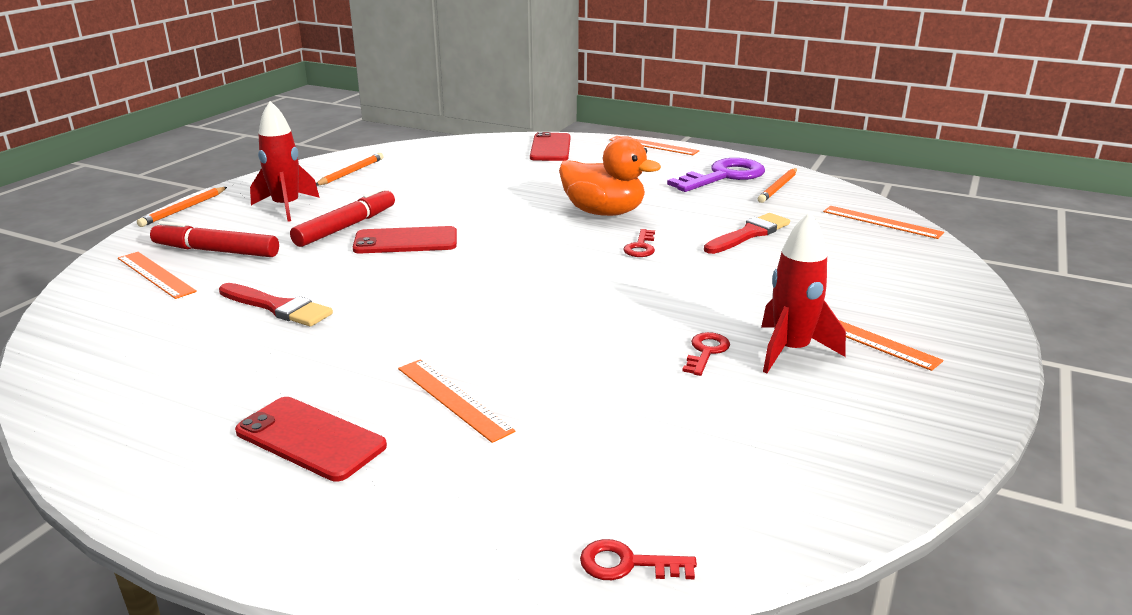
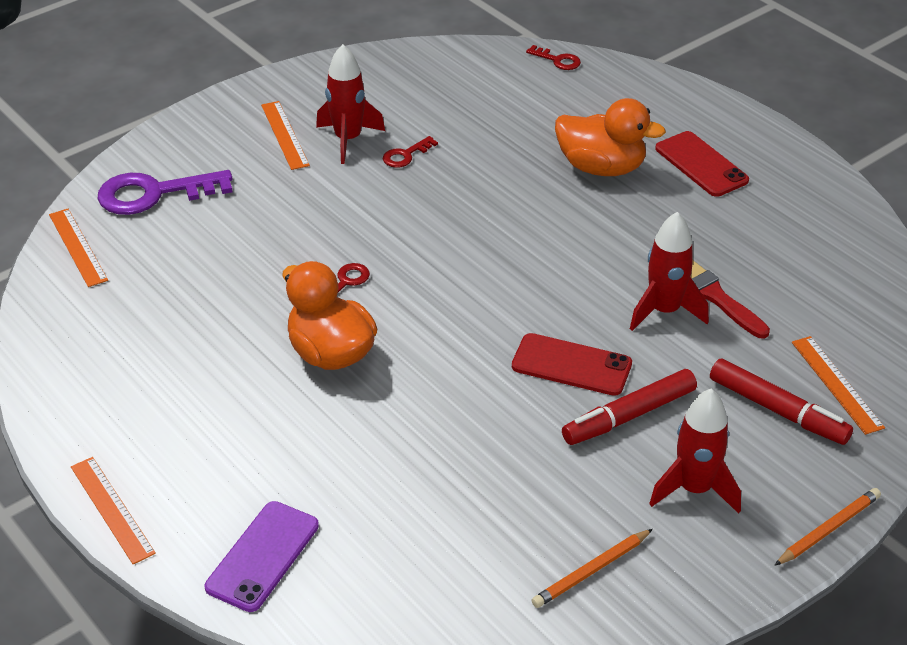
camera: 155 degrees left, 15 degrees up
orange ruler [398,359,515,443] -> orange duck [555,98,666,176]
red phone [530,132,571,161] -> purple phone [205,501,319,612]
purple key [667,158,765,192] -> purple key moved to [98,170,233,215]
red brush [704,213,790,254] -> none
orange pencil [758,168,797,203] -> none
none -> red rocket [630,212,709,331]

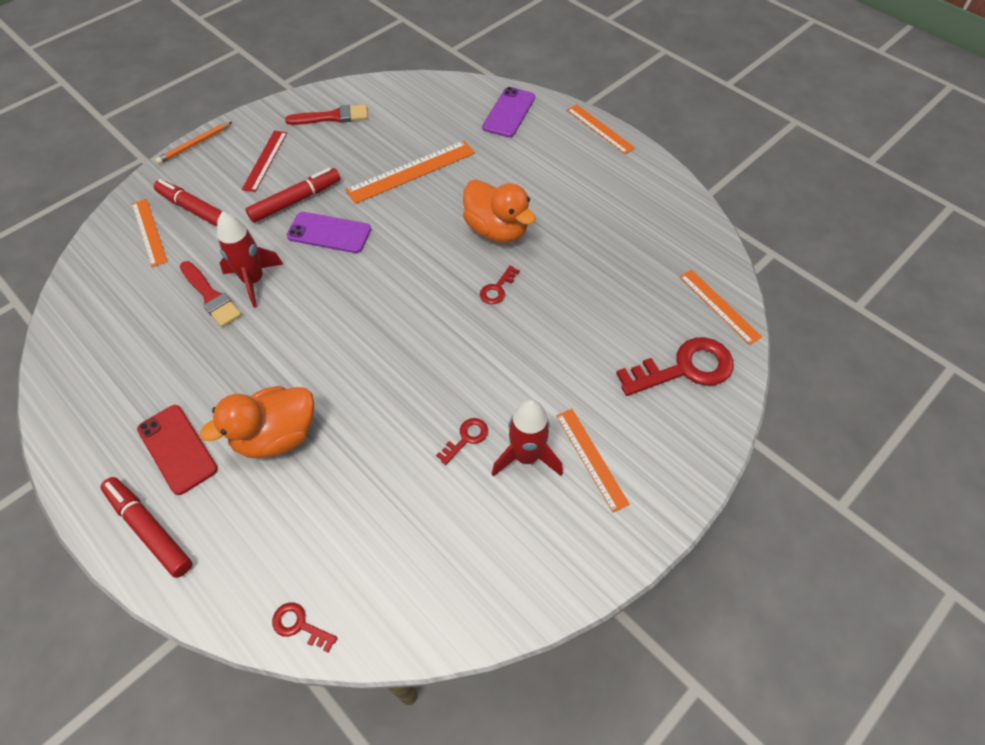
camera: 175 degrees right, 15 degrees up
purple key [98,170,233,215] -> red key [616,337,734,396]
red phone [512,333,632,396] -> purple phone [287,212,371,253]
orange pencil [532,529,653,608] -> red brush [285,105,368,125]
orange duck [555,98,666,176] -> orange duck turned 45 degrees counterclockwise [200,386,314,458]
red rocket [649,389,741,514] -> red ruler [242,130,287,192]
none -> red marker [100,477,192,578]
none -> orange ruler [345,141,475,204]

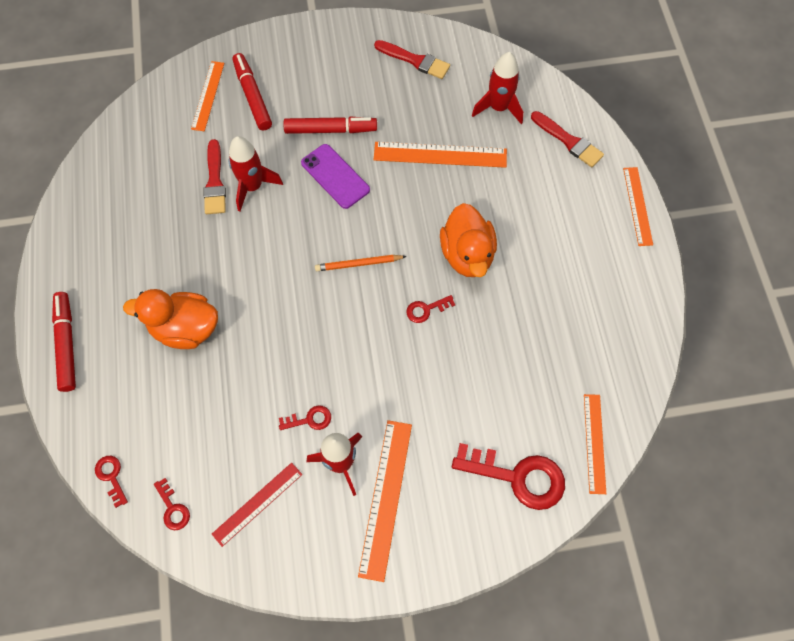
camera: 35 degrees right, 10 degrees up
red phone [137,405,218,495] -> none
orange pencil [155,122,232,164] -> orange pencil moved to [315,255,407,271]
red ruler [242,130,287,192] -> red ruler moved to [212,463,302,547]
purple phone [482,87,535,137] -> red brush [531,111,604,167]
orange ruler [556,409,630,512] -> orange ruler [358,420,412,582], size x1.52
none -> red key [154,478,190,530]
none -> red rocket [472,52,523,124]

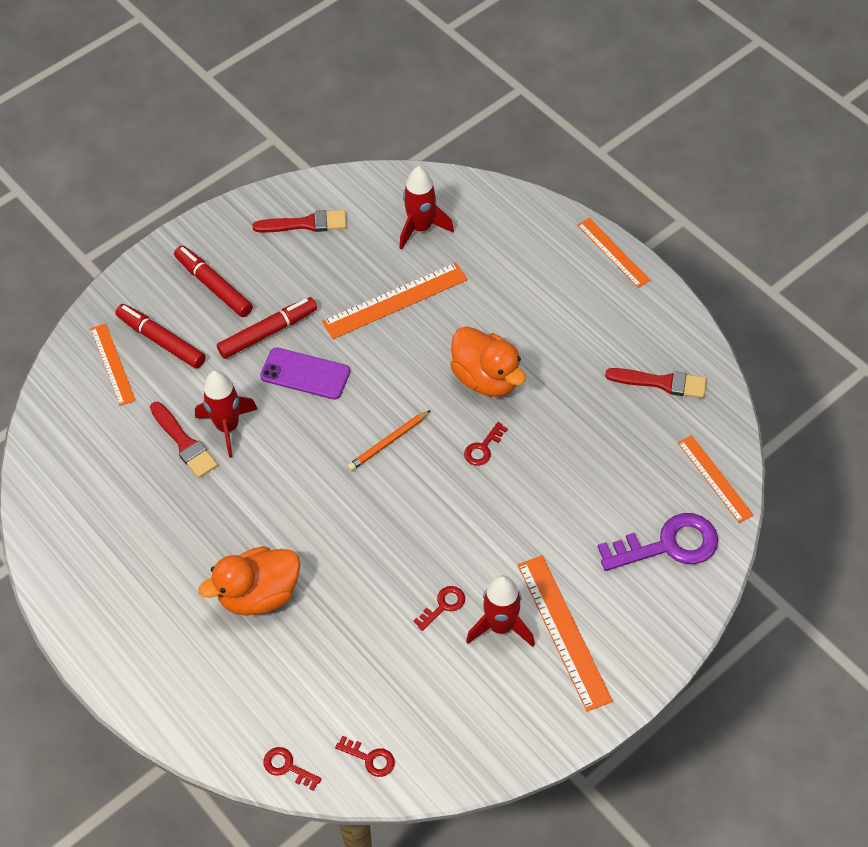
camera: 30 degrees left, 10 degrees down
red marker [52,292,76,392] -> red marker moved to [174,245,253,317]
red ruler [212,463,302,547] -> none
red key [452,443,565,510] -> purple key [598,513,718,571]
red brush [531,111,604,167] -> red brush moved to [605,368,707,398]

